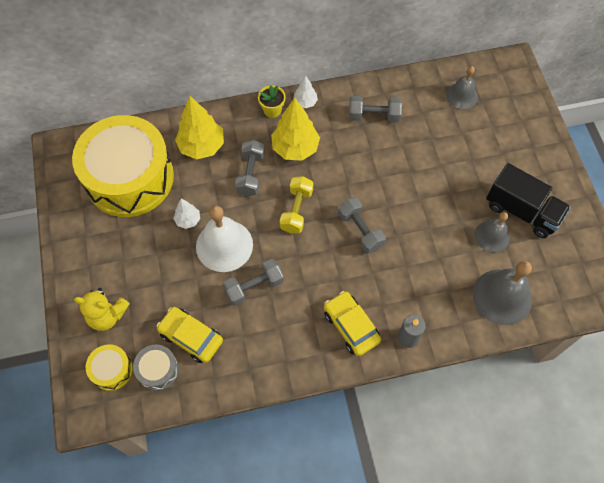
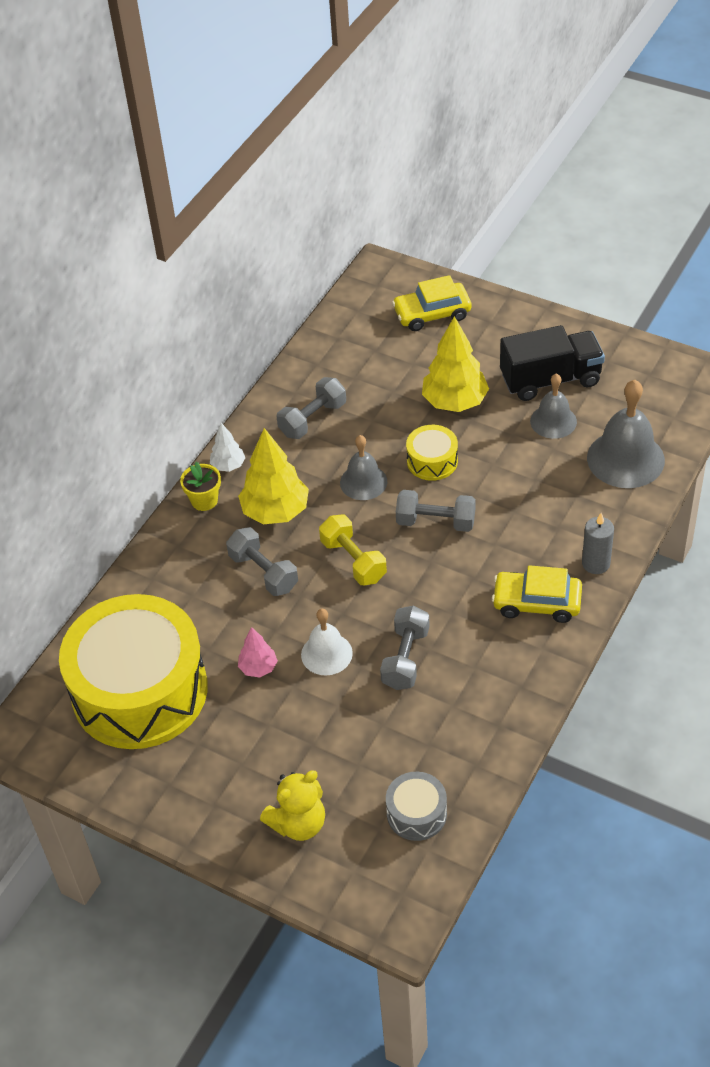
camera: 45 degrees left, 15 degrees down
yellow drum [86,344,133,391] -> yellow drum moved to [406,425,458,481]
yellow car [156,307,223,363] -> yellow car moved to [392,275,471,331]
white tree [173,199,200,229] -> pink tree [238,627,278,678]
yellow tree [175,96,224,160] -> yellow tree moved to [422,316,489,412]
white bell [196,205,253,272] -> white bell [301,609,353,675], size x0.62
grey bell [446,66,478,109] -> grey bell moved to [340,435,387,500]

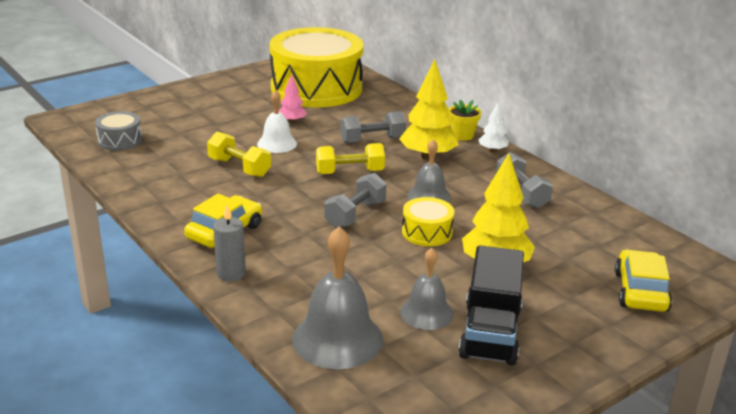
camera: 110 degrees right, 20 degrees down
yellow teddy bear [260,771,325,841] -> none
grey dumbbell [380,606,430,690] -> yellow dumbbell [207,132,271,177]

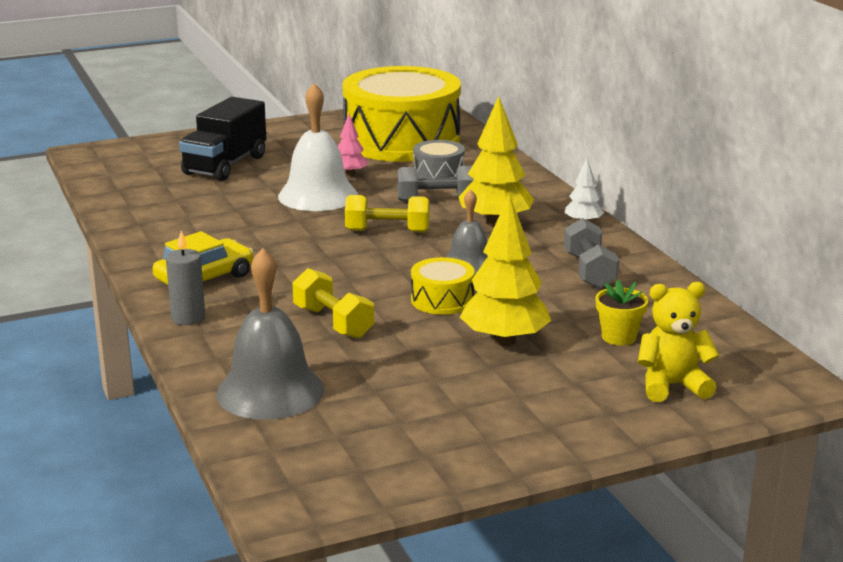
camera: 15 degrees right, 5 degrees down
grey drum [95,111,142,151] -> grey drum moved to [413,140,465,179]
yellow dumbbell [207,132,271,177] -> yellow dumbbell moved to [292,268,374,339]
white bell [257,90,297,153] -> white bell [278,83,358,211], size x1.62
grey dumbbell [325,173,386,228] -> none
grey bell [400,248,454,330] -> none
yellow flower pot [449,100,481,141] -> yellow flower pot moved to [595,280,648,346]
black truck [459,245,524,366] -> black truck moved to [179,97,266,181]
yellow car [615,250,672,312] -> yellow teddy bear [638,282,720,402]

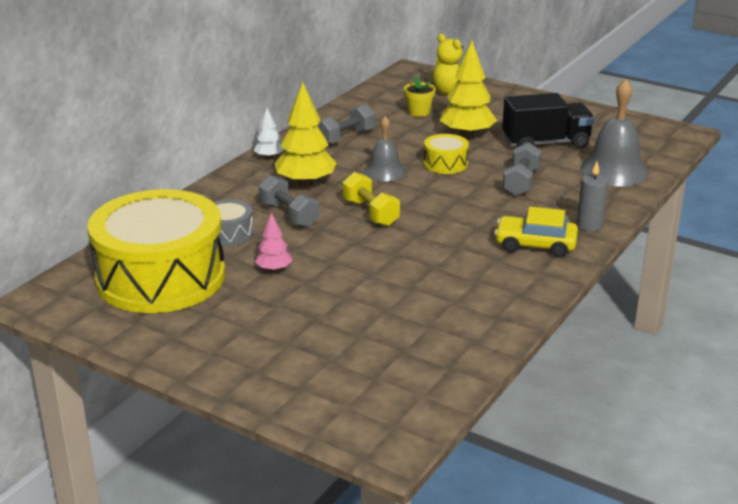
camera: 125 degrees left, 5 degrees up
black truck [179,97,266,181] -> black truck moved to [502,93,594,149]
white bell [278,83,358,211] -> none
yellow dumbbell [292,268,374,339] -> grey dumbbell [503,142,542,196]

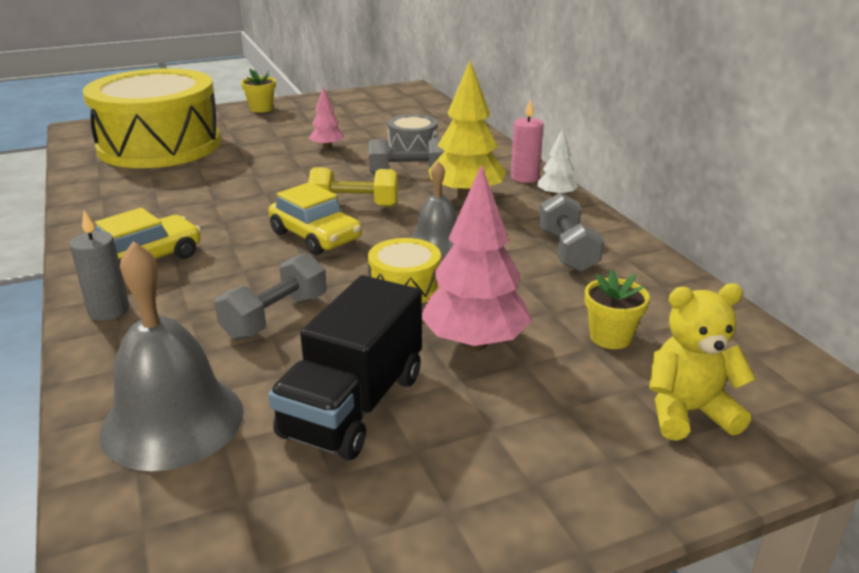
camera: 125 degrees right, 0 degrees up
yellow drum [87,189,225,313] -> yellow drum moved to [83,68,221,168]
yellow tree [440,41,497,138] -> pink tree [422,164,532,351]
grey dumbbell [503,142,542,196] -> grey dumbbell turned 75 degrees clockwise [214,253,327,340]
none -> yellow flower pot [241,69,276,113]
none -> yellow car [269,182,362,255]
none -> pink candle [511,99,543,183]

